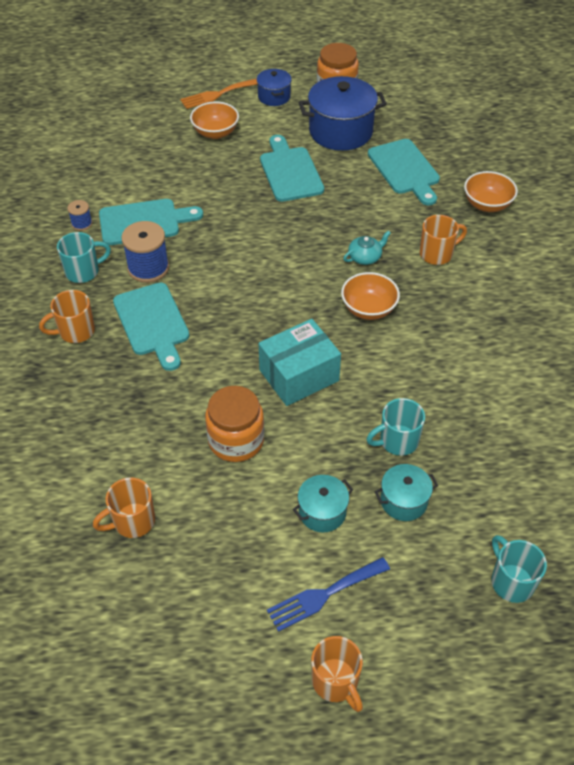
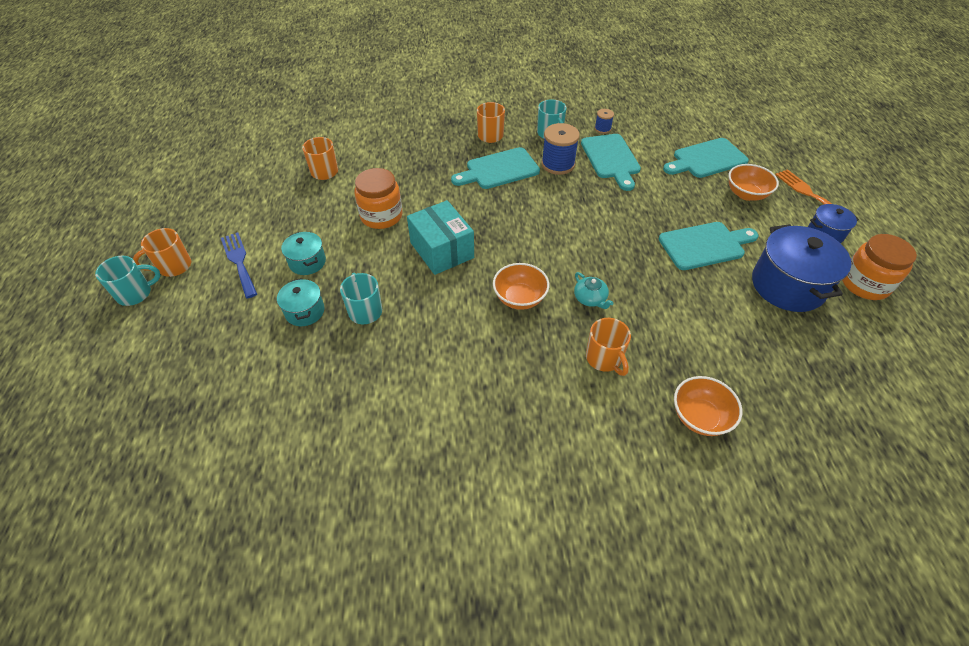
camera: 90 degrees right, 0 degrees up
turquoise cutting board [368,139,440,206] -> turquoise cutting board moved to [663,138,749,178]
turquoise mug [491,535,547,603] -> turquoise mug moved to [95,256,161,306]

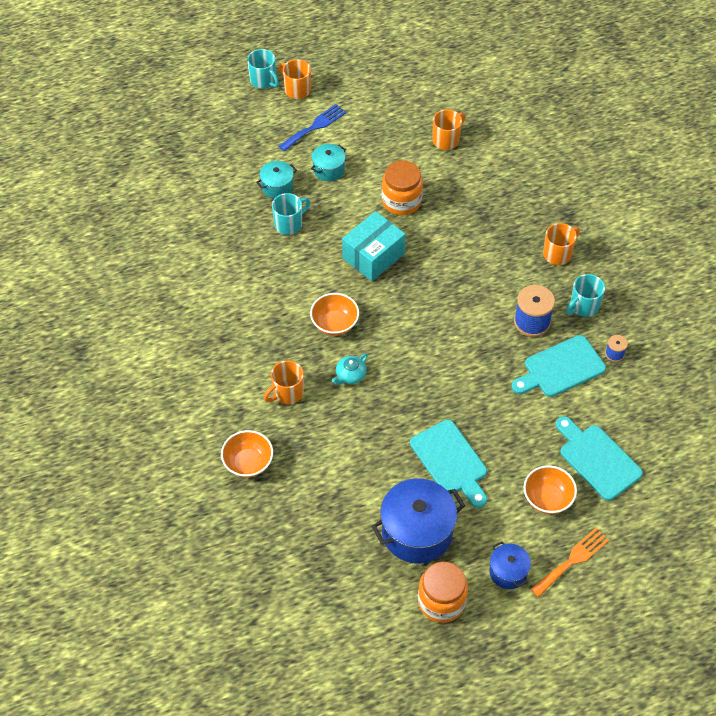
camera: 75 degrees right, 5 degrees up
turquoise cutting board [451,147,540,189] -> none

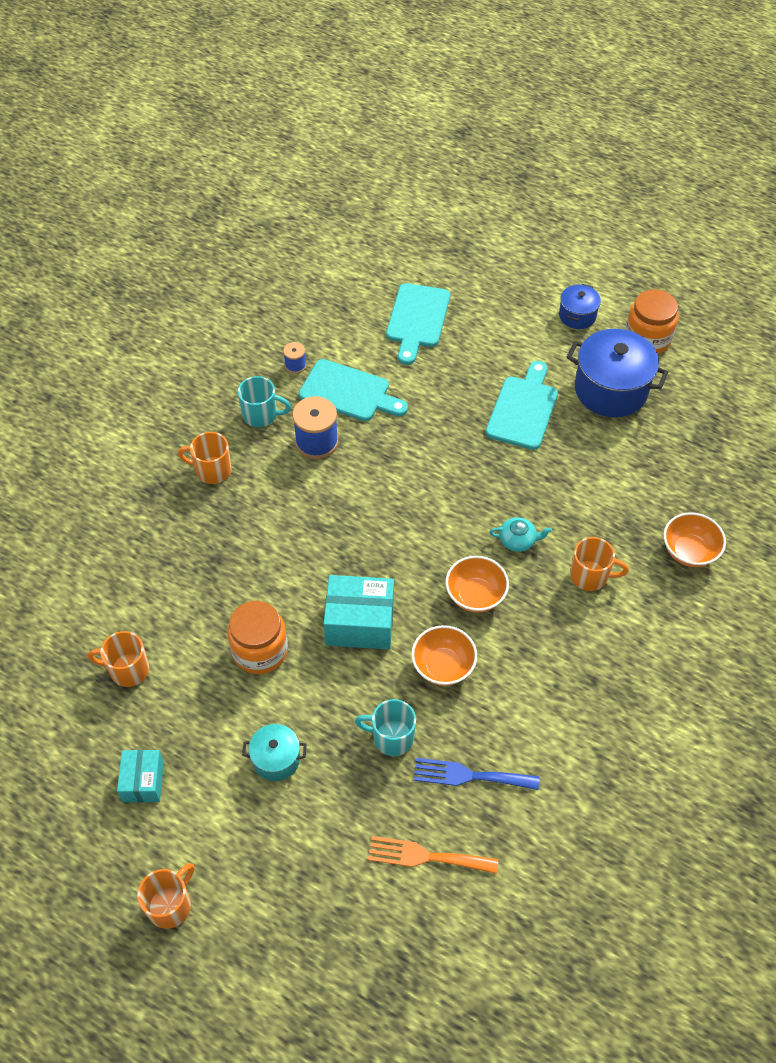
camera: 130 degrees left, 0 degrees up
turquoise mug [247,49,279,89] -> none
turquoise pot [256,161,297,199] -> none
orange mug [279,59,311,99] -> orange mug turned 150 degrees counterclockwise [137,863,195,929]
blue fork [279,104,346,151] -> blue fork moved to [414,758,539,790]
orange bowl [524,465,577,514] -> orange bowl moved to [411,625,477,686]
orange fork [530,528,609,597] -> orange fork moved to [368,836,498,874]
none -> turquoise box [117,750,164,802]

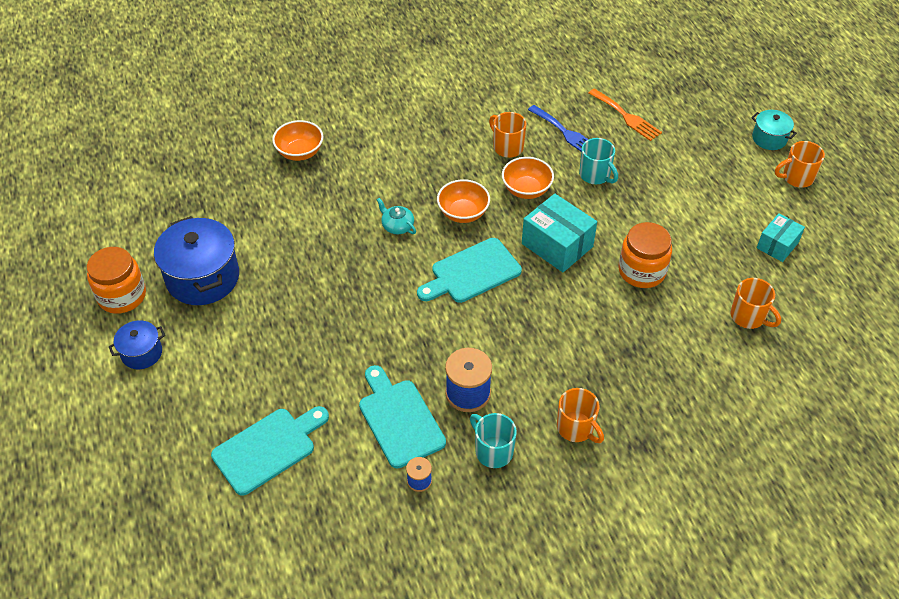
camera: 140 degrees left, 5 degrees down
turquoise pot [242,724,307,781] -> turquoise pot moved to [751,110,797,150]
turquoise cutting board [486,361,558,450] -> turquoise cutting board moved to [417,238,522,303]
orange mug [570,537,629,591] -> orange mug moved to [489,112,526,158]

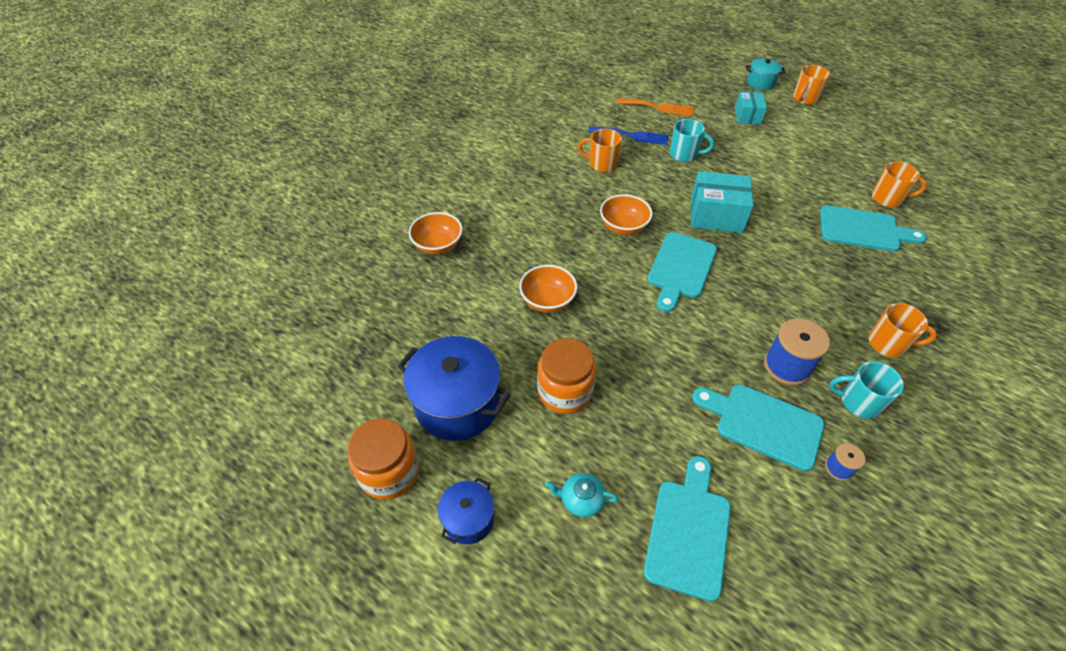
camera: 35 degrees left, 0 degrees up
turquoise teapot [377,198,416,234] -> turquoise teapot moved to [545,473,618,517]
orange bowl [502,157,554,199] -> orange bowl moved to [519,265,577,313]
orange jar [618,222,672,288] -> orange jar moved to [537,338,596,414]
turquoise box [757,213,805,262] -> turquoise box moved to [735,92,767,125]
none -> turquoise cutting board [820,205,927,252]

